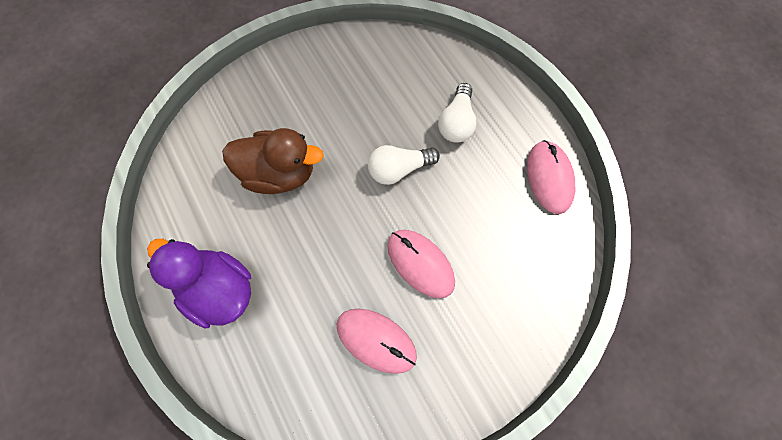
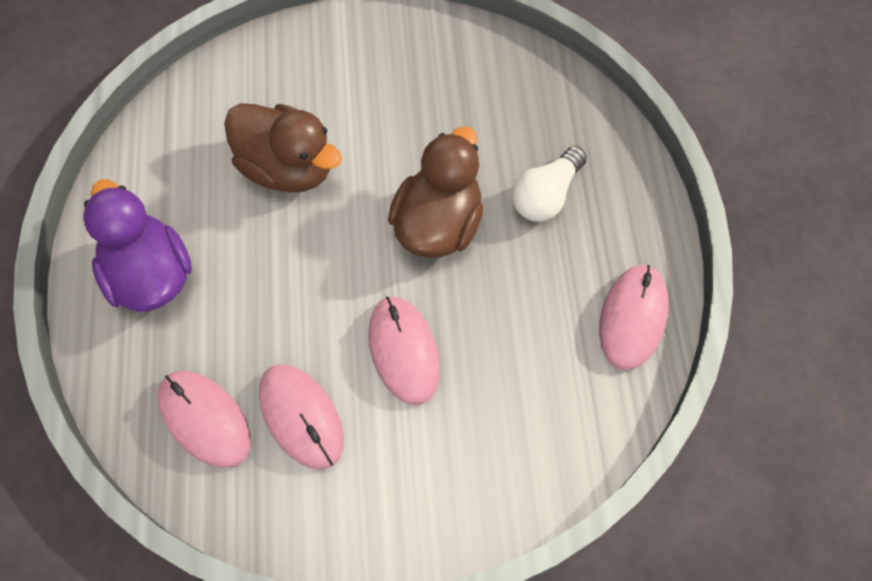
camera: 25 degrees right, 5 degrees down
white light bulb [368,145,440,185] -> brown duck [388,126,483,258]
none -> pink mouse [158,371,251,468]

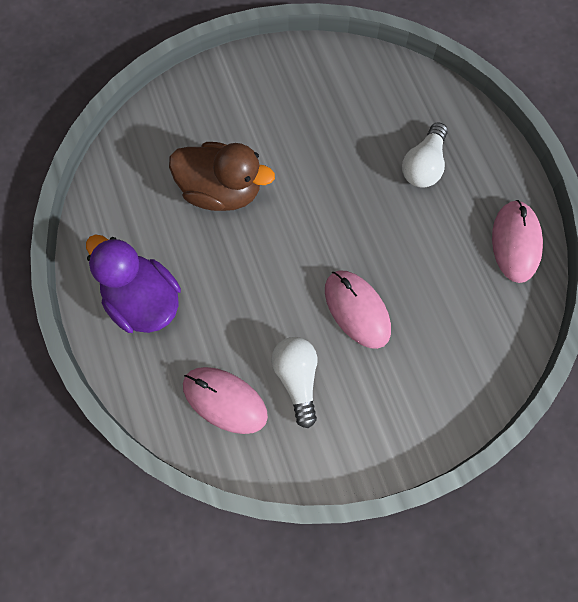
camera: 15 degrees left, 5 degrees up
pink mouse [259,364,344,469] -> white light bulb [271,337,317,428]
brown duck [388,126,483,258] -> none

